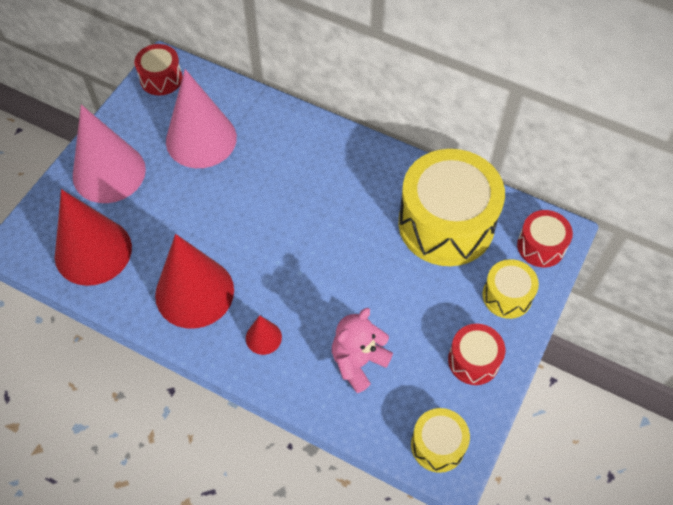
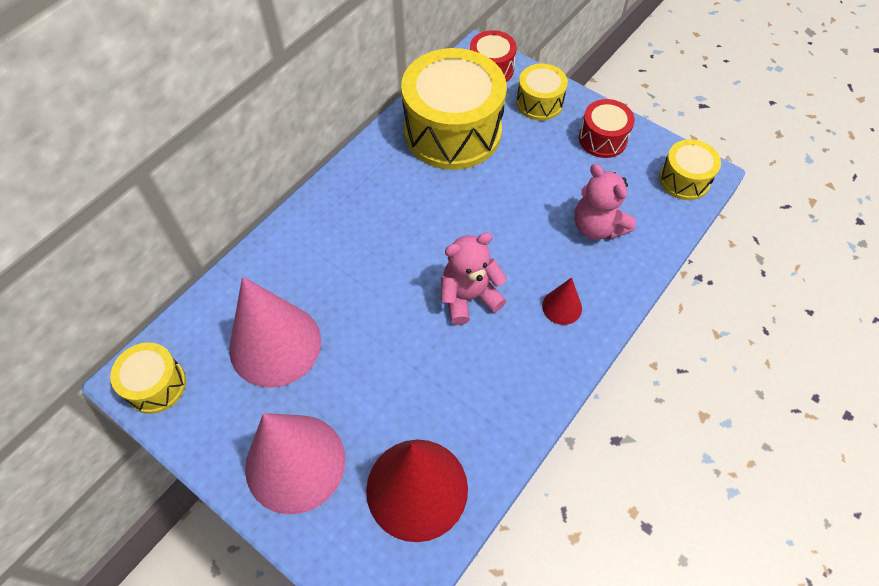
camera: 80 degrees left, 0 degrees up
red drum [135,44,183,96] -> yellow drum [110,342,186,414]
red cone [155,234,234,329] -> none
none -> pink teddy bear [441,232,507,325]

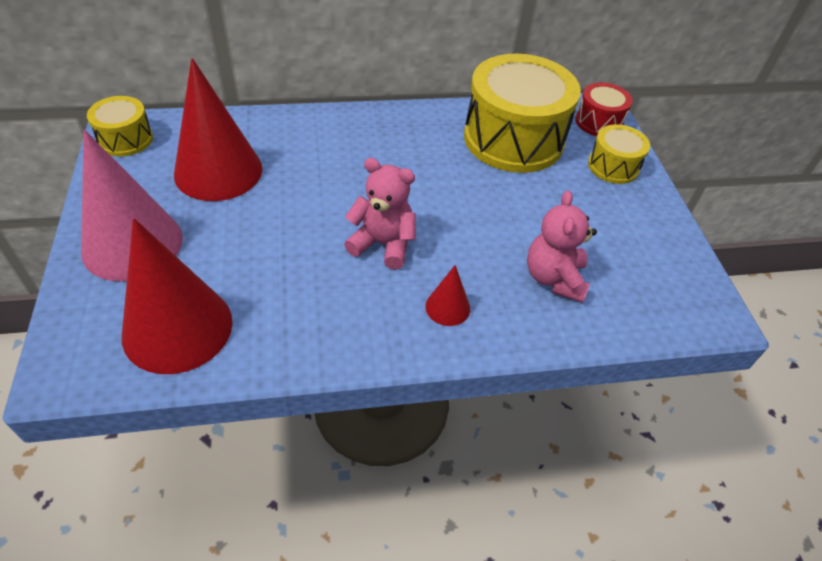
camera: 40 degrees right, 10 degrees down
pink cone [229,276,321,388] -> red cone [174,58,262,201]
red drum [579,99,635,158] -> none
yellow drum [659,139,721,200] -> none

